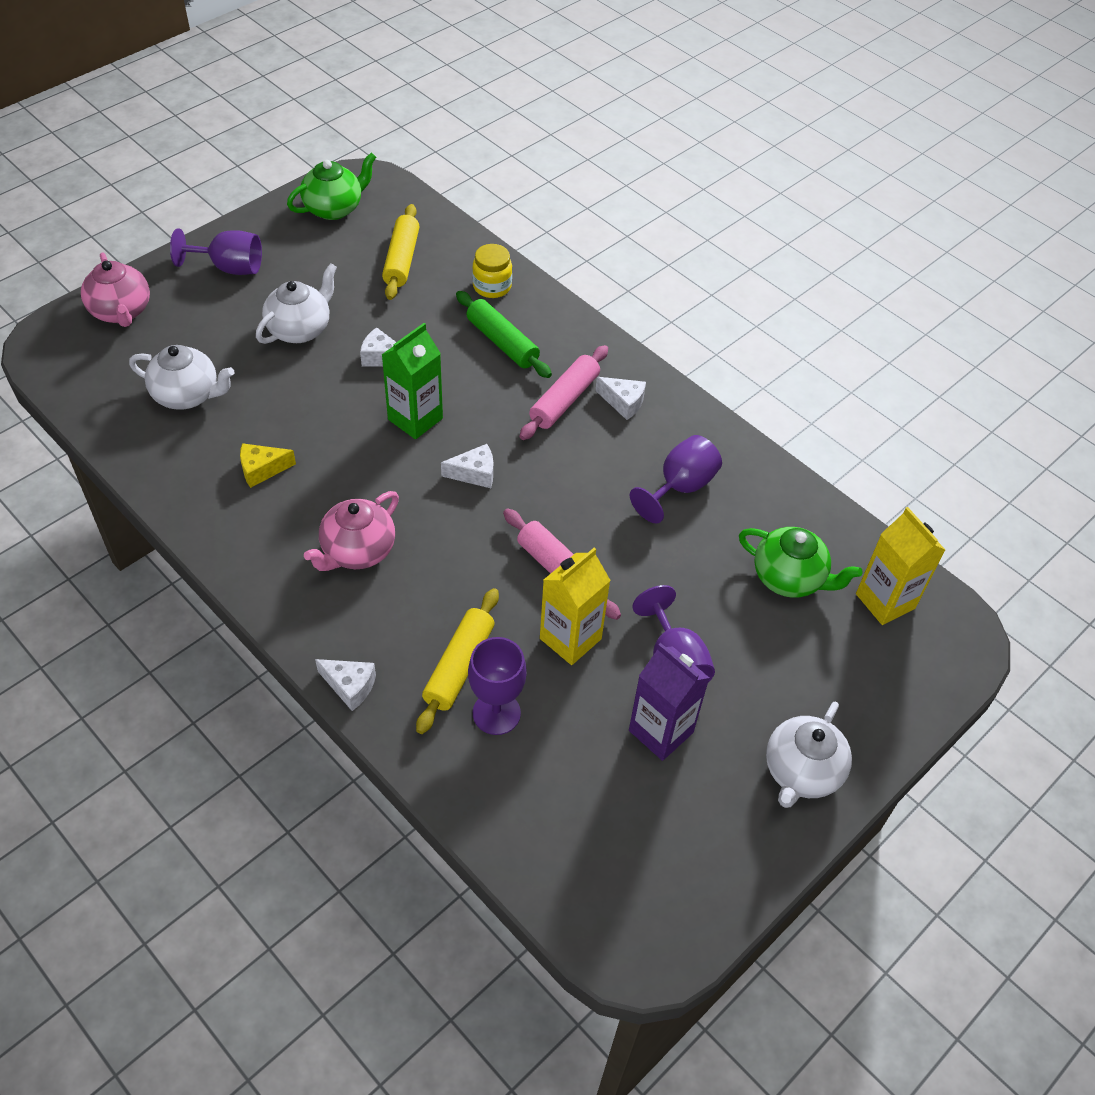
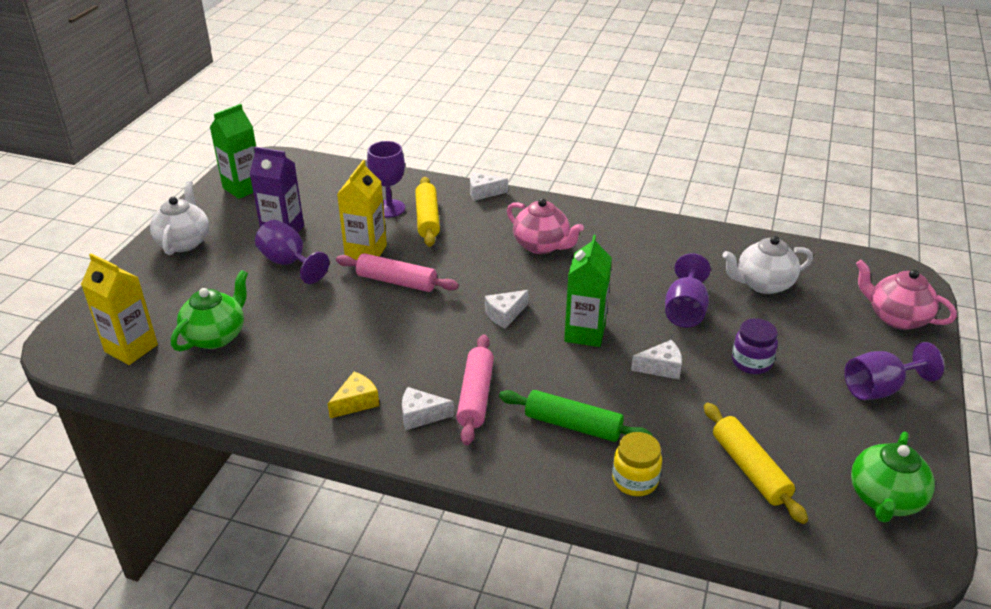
camera: 155 degrees right, 15 degrees down
yellow cheese [240,443,296,488] -> yellow cheese moved to [328,372,379,418]
white teapot [256,263,337,344] -> purple jar [732,319,778,374]
pink teapot [304,491,399,571] -> pink teapot turned 120 degrees clockwise [507,198,584,254]
purple goblet [630,435,722,524] -> purple goblet moved to [665,253,711,328]
green teapot [739,527,863,598] -> green teapot turned 120 degrees clockwise [171,270,248,351]
none -> green carton [210,104,256,199]

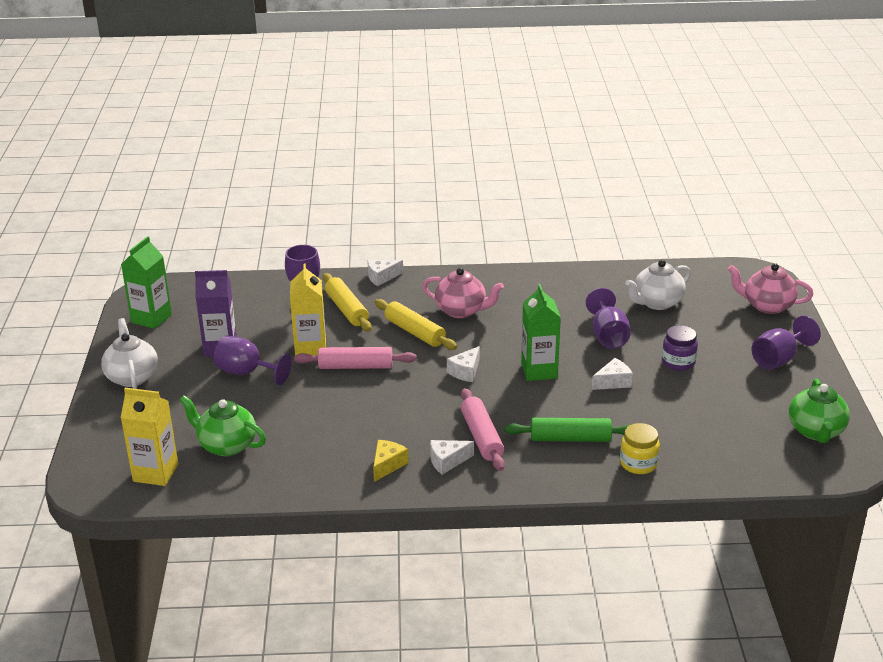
camera: 20 degrees left, 5 degrees down
green teapot [171,270,248,351] -> green teapot turned 75 degrees counterclockwise [180,395,266,456]
yellow rolling pin [704,403,808,524] -> yellow rolling pin moved to [375,299,457,350]

